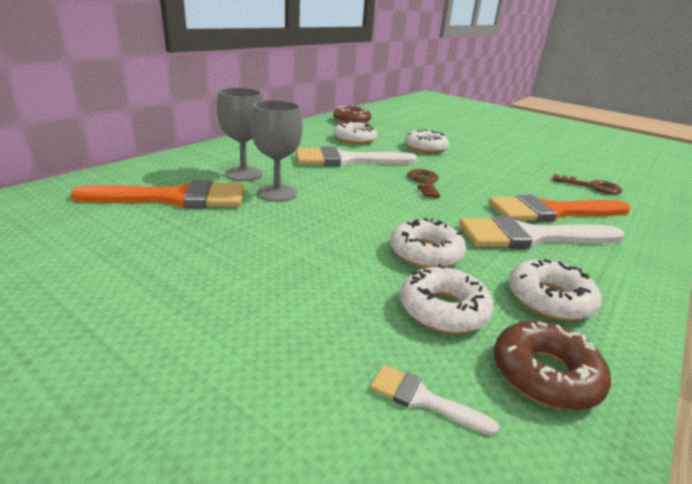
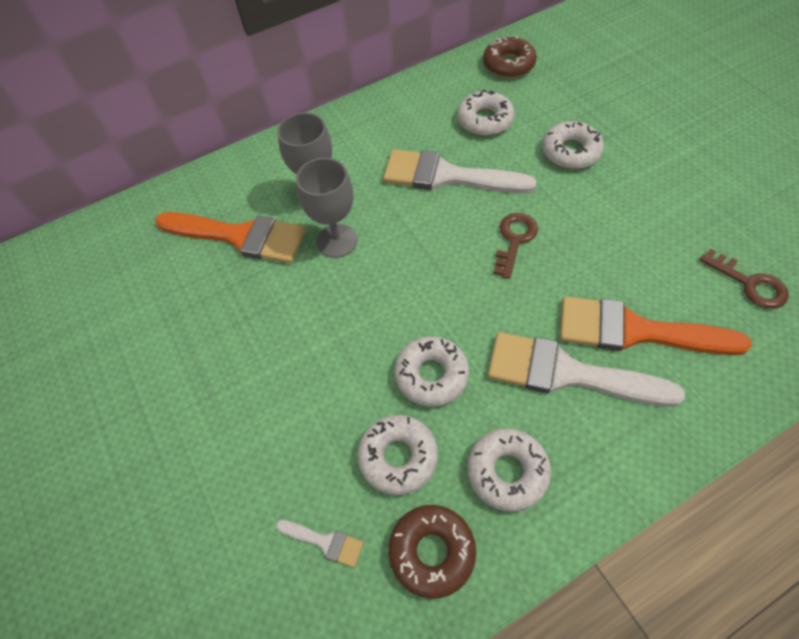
camera: 30 degrees right, 30 degrees up
white brush [370,365,499,436] -> white brush turned 150 degrees clockwise [276,520,364,568]

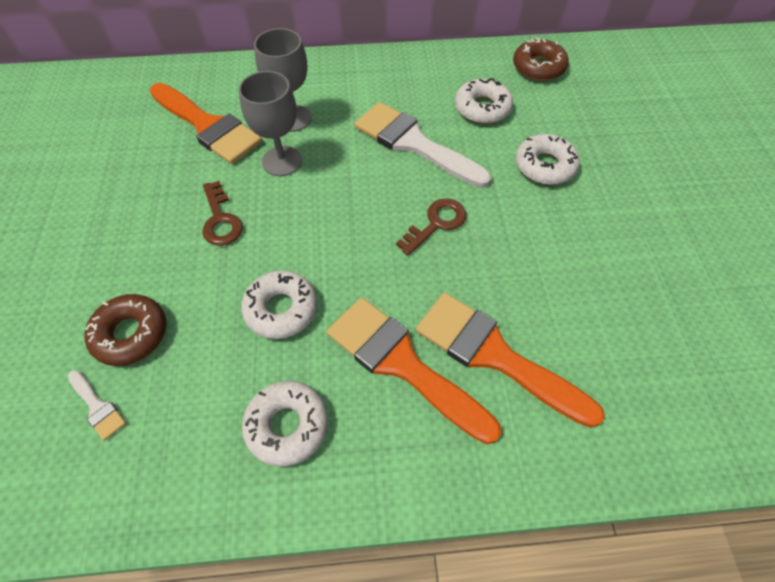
camera: 20 degrees right, 0 degrees up
white donut [358,415,438,495] -> none
brown donut [388,505,476,599] -> brown donut moved to [84,294,166,366]
white brush [488,332,685,407] -> orange brush [327,297,501,444]
brown key [700,248,789,309] -> brown key moved to [202,181,243,246]

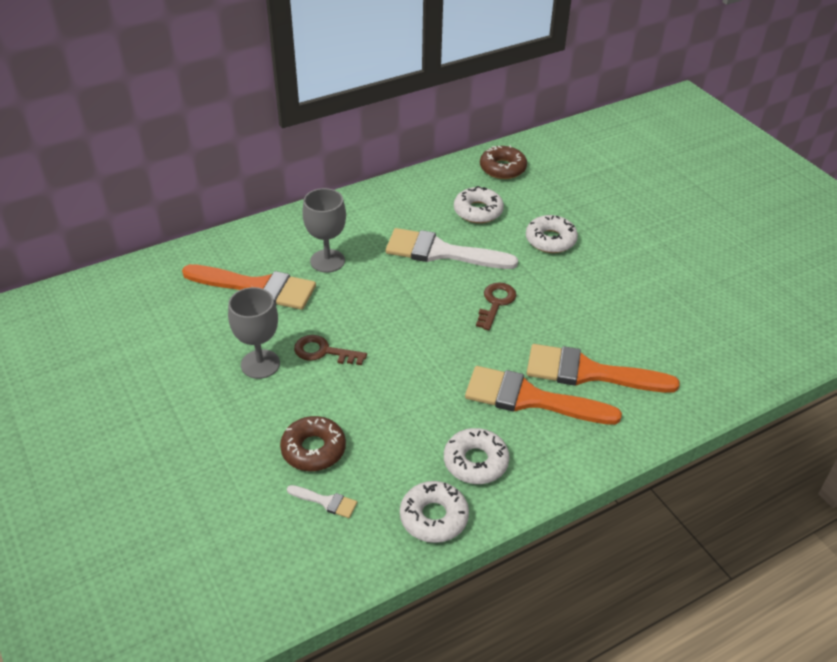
camera: 25 degrees left, 15 degrees down
brown key [202,181,243,246] -> brown key turned 150 degrees clockwise [294,335,367,365]
grey goblet [239,71,302,176] -> grey goblet moved to [228,287,280,379]
white donut [241,270,317,339] -> white donut moved to [400,481,469,543]

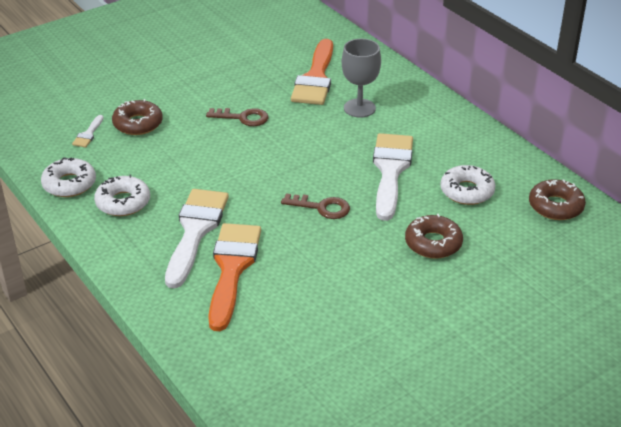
camera: 85 degrees right, 5 degrees down
grey goblet [228,287,280,379] -> none
brown key [294,335,367,365] -> brown key turned 90 degrees clockwise [206,108,268,126]
orange brush [465,366,622,425] -> white brush [165,189,229,288]
white donut [526,215,578,253] -> brown donut [405,214,463,259]

